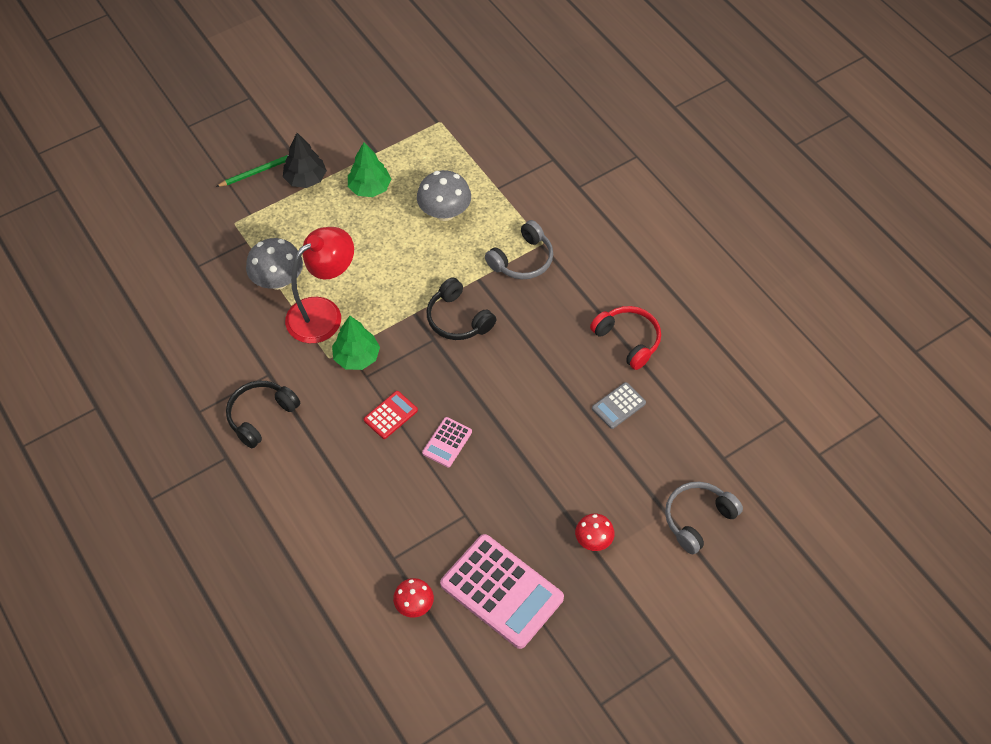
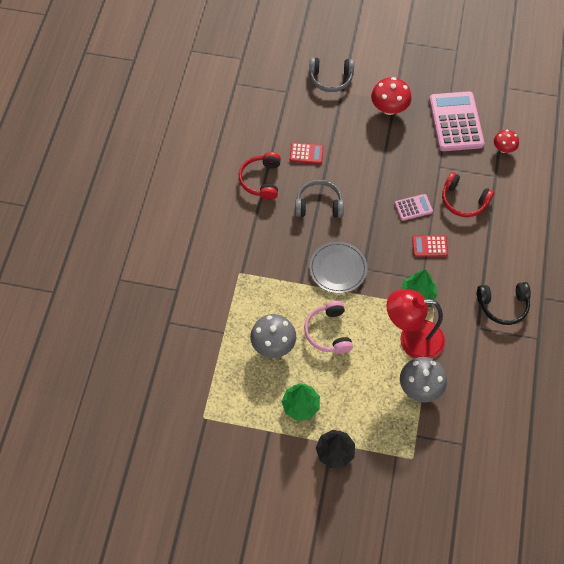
camera: 135 degrees left, 5 degrees up
green pencil [216,155,288,187] -> none
black headphones [427,277,497,340] -> grey plate [309,241,367,293]
grey headphones [485,220,553,279] -> grey headphones moved to [295,180,344,218]
red mushroom [575,513,615,551] -> red mushroom [371,77,412,115], size x1.62
grey calculator [592,382,646,429] -> red calculator [290,142,324,164]
none -> pink headphones [304,301,353,354]
none -> red headphones [442,172,494,217]

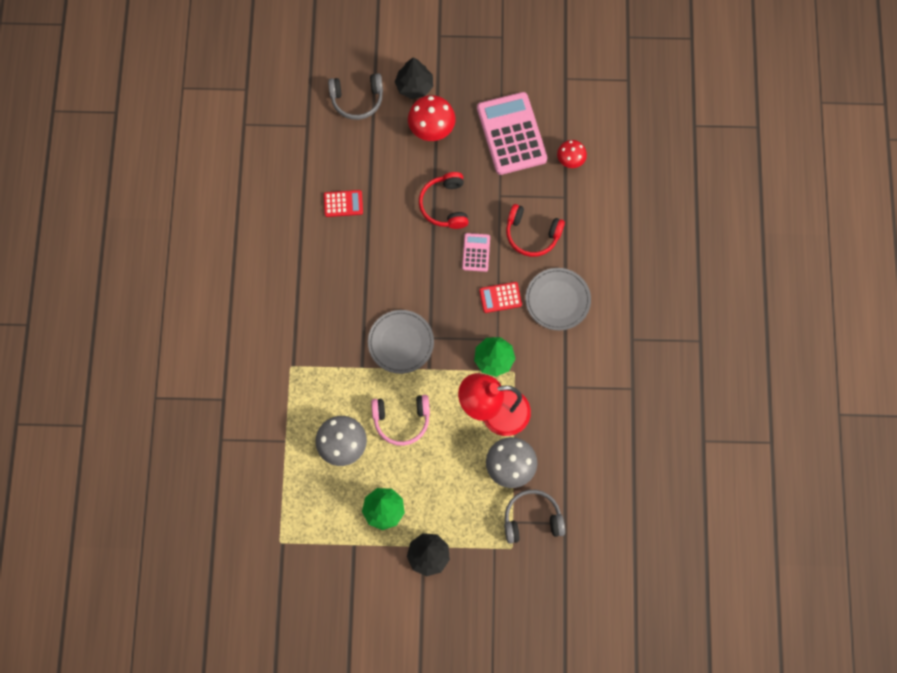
camera: 10 degrees left, 10 degrees up
red headphones [239,152,281,200] -> red headphones moved to [419,172,469,229]
grey headphones [295,180,344,218] -> grey headphones moved to [504,490,565,544]
pink headphones [304,301,353,354] -> pink headphones turned 75 degrees counterclockwise [371,395,430,446]
pink calculator [395,194,433,221] -> pink calculator turned 60 degrees counterclockwise [462,233,490,272]
black headphones [477,282,531,325] -> none
none -> black tree [395,57,433,99]
none -> grey plate [525,268,591,330]

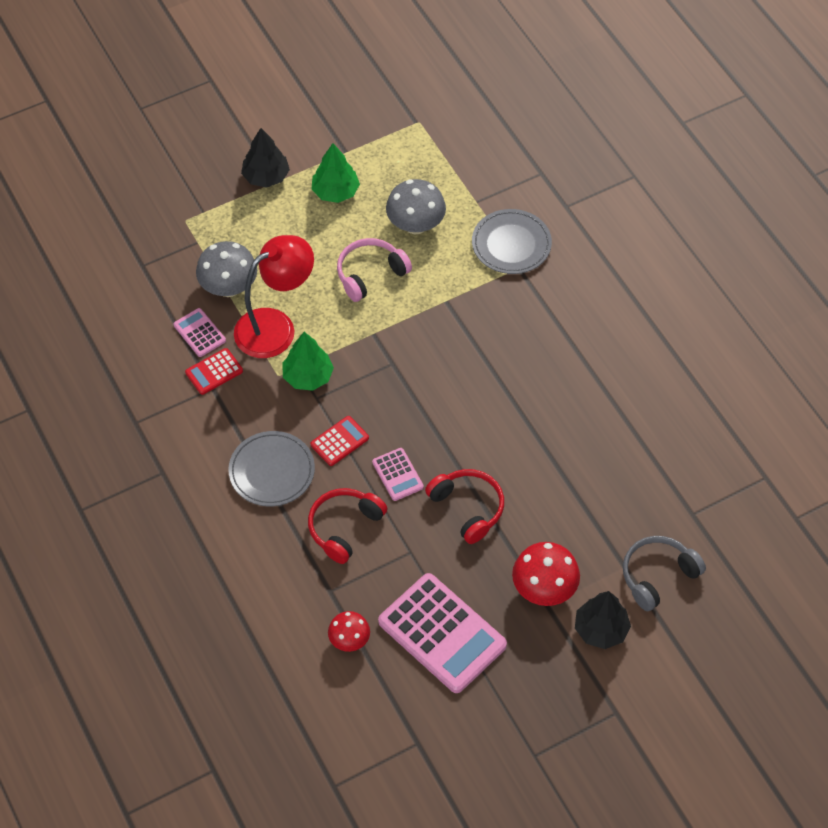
camera: 150 degrees right, 15 degrees down
red calculator [324,190,363,217] -> red calculator moved to [185,348,243,395]
grey plate [368,310,434,374] -> grey plate moved to [472,209,552,274]
grey headphones [504,490,565,544] -> none
red headphones [506,204,565,257] -> red headphones turned 45 degrees counterclockwise [308,488,388,564]
none -> pink calculator [174,308,226,357]

